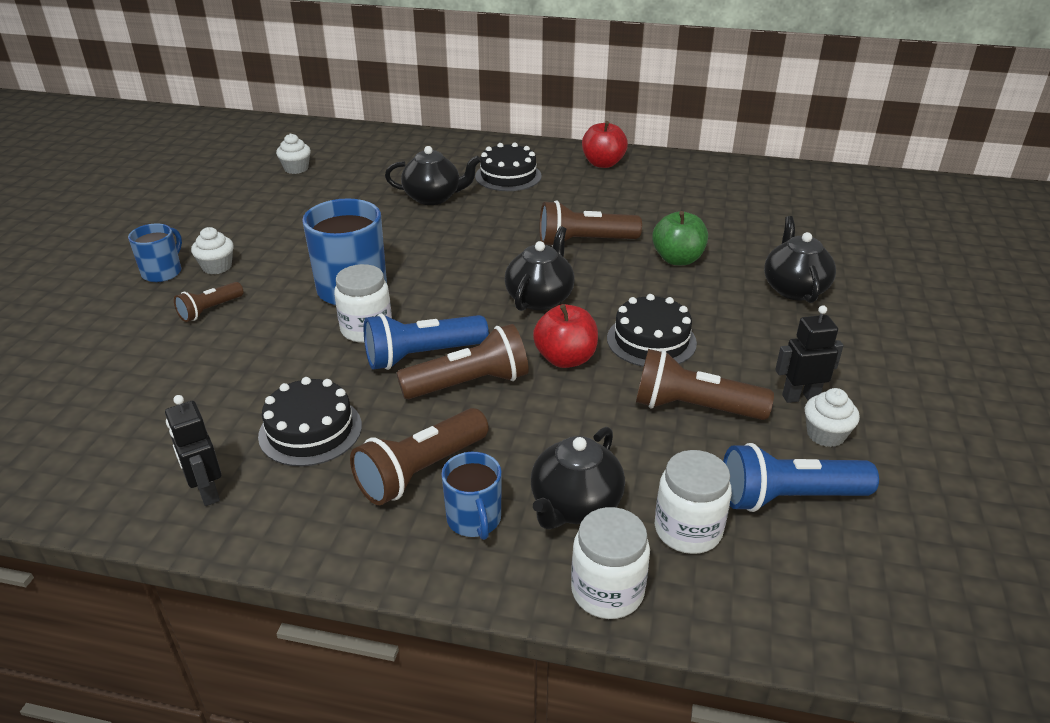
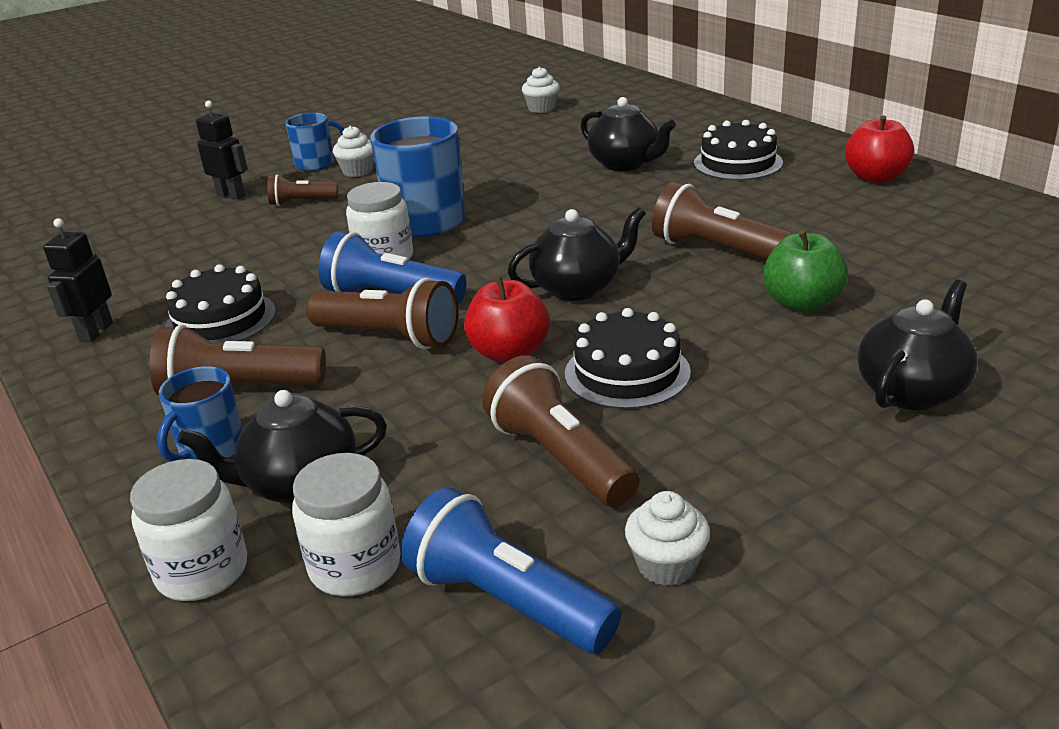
camera: 45 degrees right, 5 degrees down
black robot [775,305,844,403] -> black robot moved to [196,100,248,200]

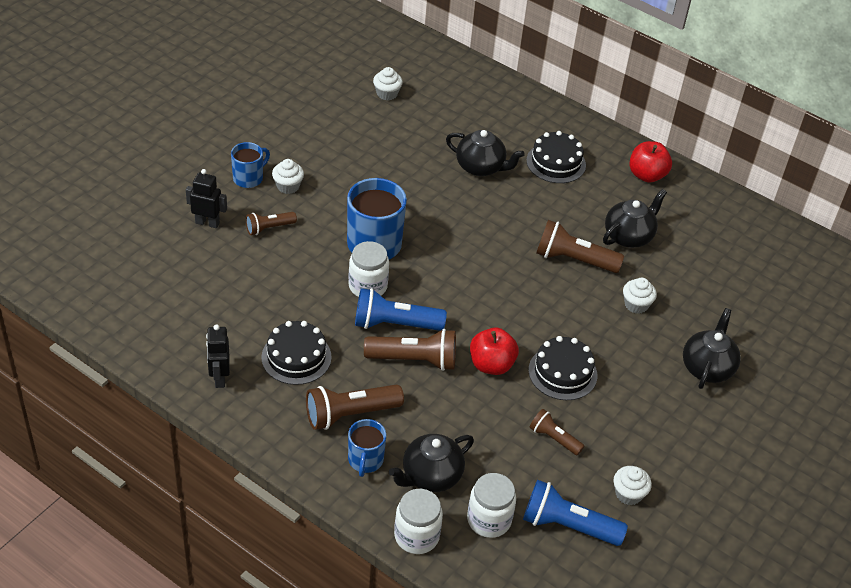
camera: 25 degrees left, 15 degrees up
brown flashlight [482,355,640,507] -> brown flashlight [530,409,584,455], size x0.59
black teapot [508,207,646,301] -> black teapot moved to [603,189,667,248]
green apple [763,230,848,312] -> white cupcake [623,278,657,314]

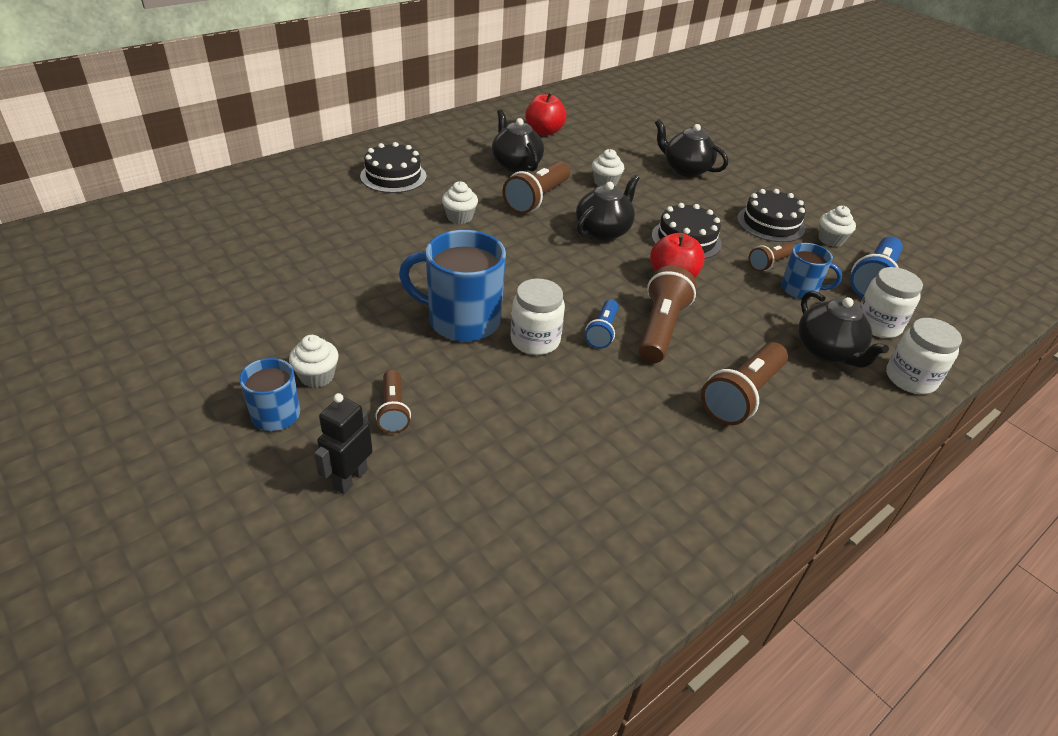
camera: 75 degrees left, 5 degrees down
black robot [206,324,230,388] -> none
black cake [261,321,332,385] -> black cake moved to [737,189,806,242]
brown flashlight [306,385,404,430] -> brown flashlight turned 45 degrees clockwise [701,342,788,425]
blue mug [348,419,386,477] -> blue mug moved to [781,243,842,299]
blue flashlight [355,288,447,331] -> blue flashlight [585,299,619,349], size x0.59
white cupcake [373,67,403,101] -> white cupcake moved to [442,181,478,224]
black teapot [446,130,525,176] -> black teapot moved to [576,175,639,241]
red apple [629,141,672,183] -> red apple moved to [525,92,566,136]

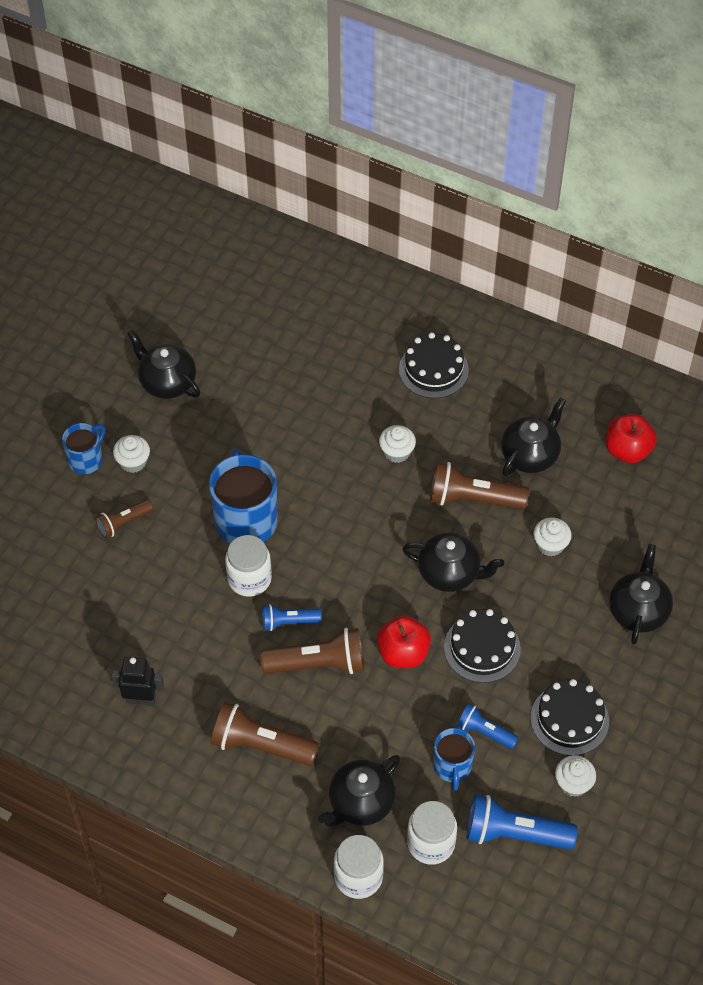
camera: 70 degrees right, 15 degrees up
black robot [314,393,373,494] -> black robot moved to [112,657,164,705]
brown flashlight [749,242,795,272] -> blue flashlight [457,703,519,749]
none -> black teapot [127,330,200,399]

